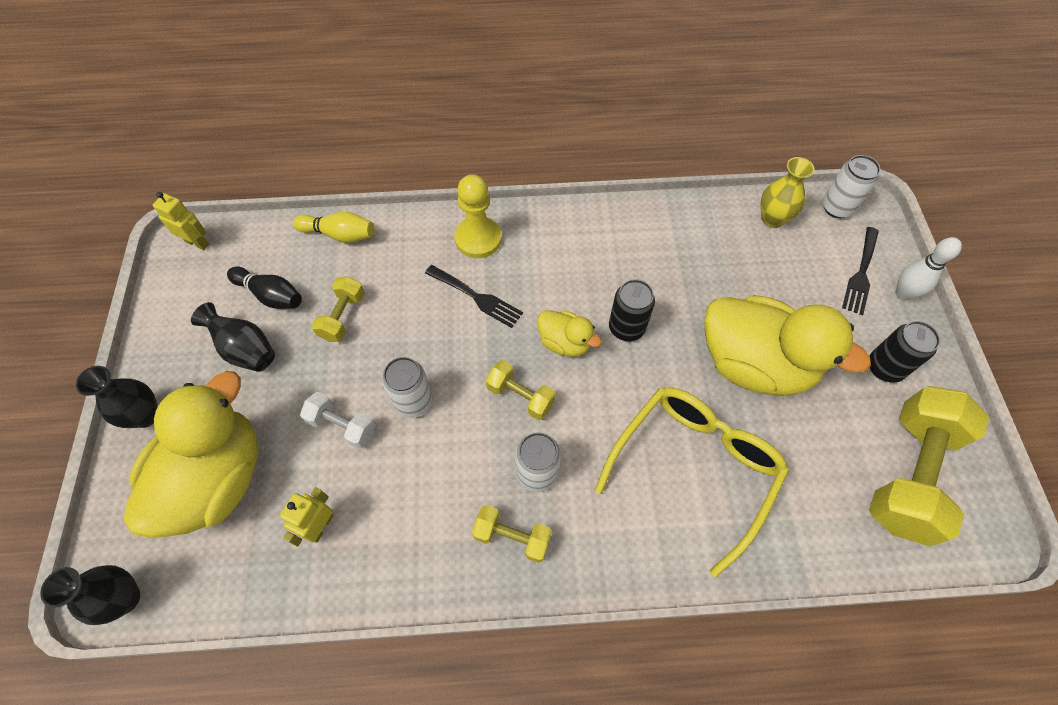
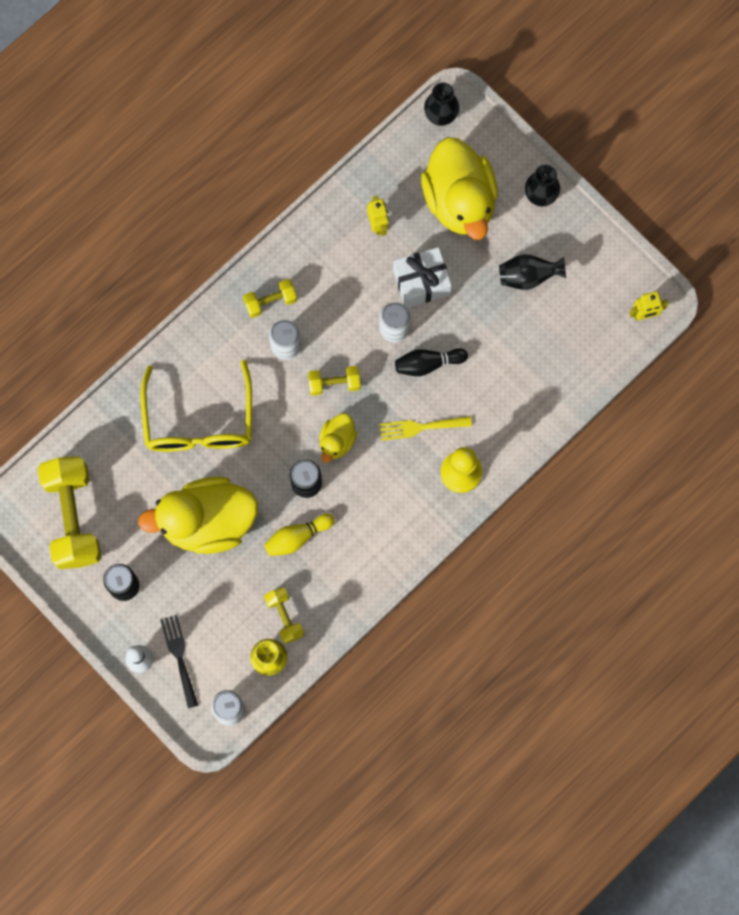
camera: 140 degrees right, 15 degrees up
black bowling pin [227,267,302,309] -> black bowling pin moved to [395,348,468,376]
yellow bowling pin [293,212,374,243] -> yellow bowling pin moved to [264,513,335,556]
white dumbbell [300,392,376,449] -> white gift [393,247,452,308]
yellow dumbbell [312,276,365,342] -> yellow dumbbell moved to [264,587,304,644]
black fork [425,265,523,328] -> yellow fork [379,416,472,441]
yellow duck [537,310,602,357] -> yellow duck turned 60 degrees counterclockwise [319,413,357,463]

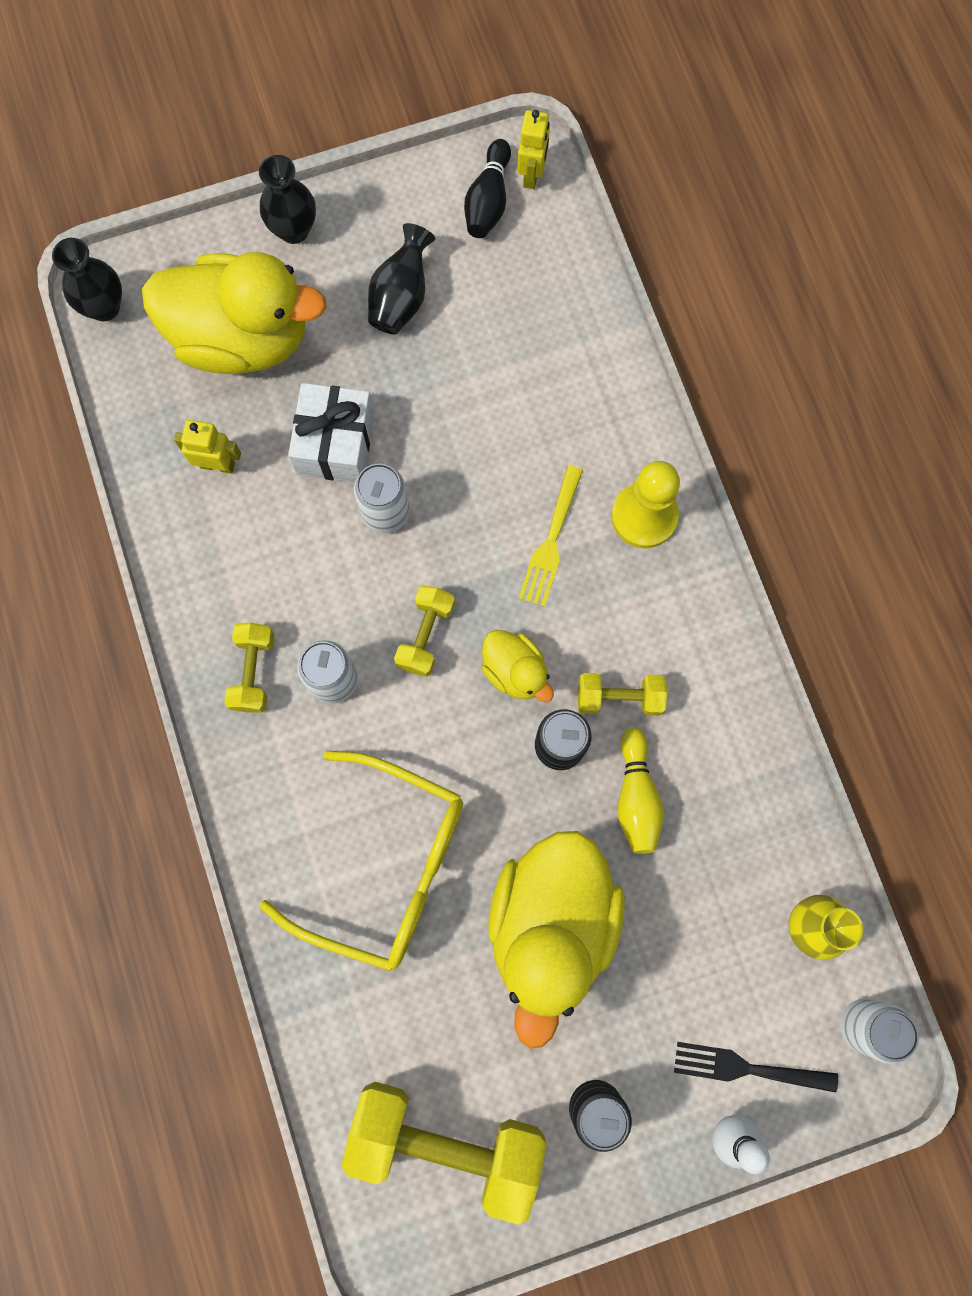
camera: 65 degrees left, 0 degrees up
yellow dumbbell [264,587,304,644] -> yellow dumbbell moved to [578,673,667,716]
black bowling pin [395,348,468,376] -> black bowling pin moved to [464,139,511,238]

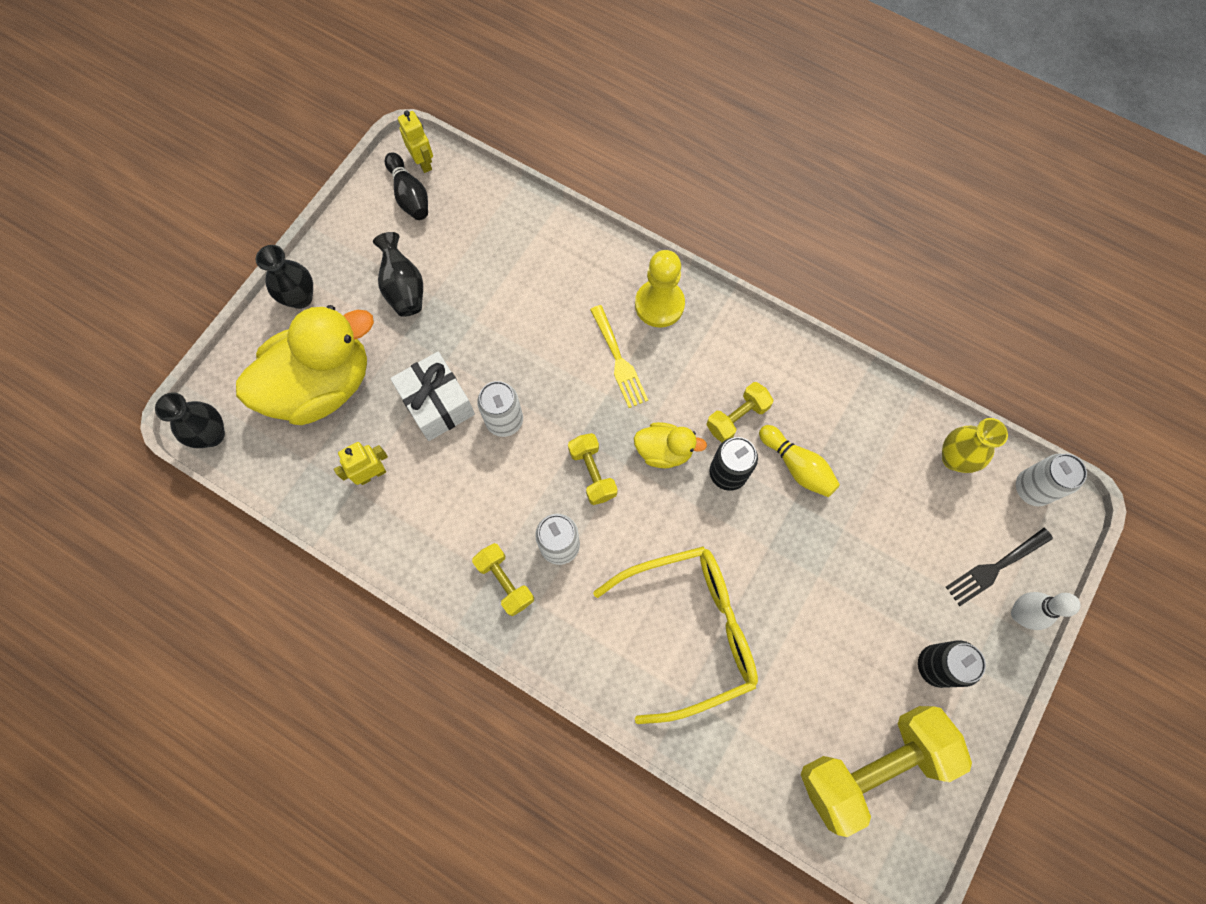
camera: 40 degrees left, 5 degrees down
yellow duck [488,831,625,1048] -> none

